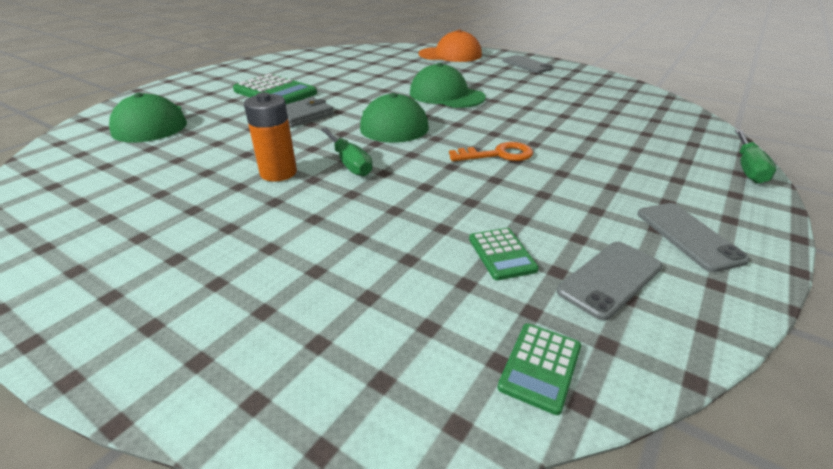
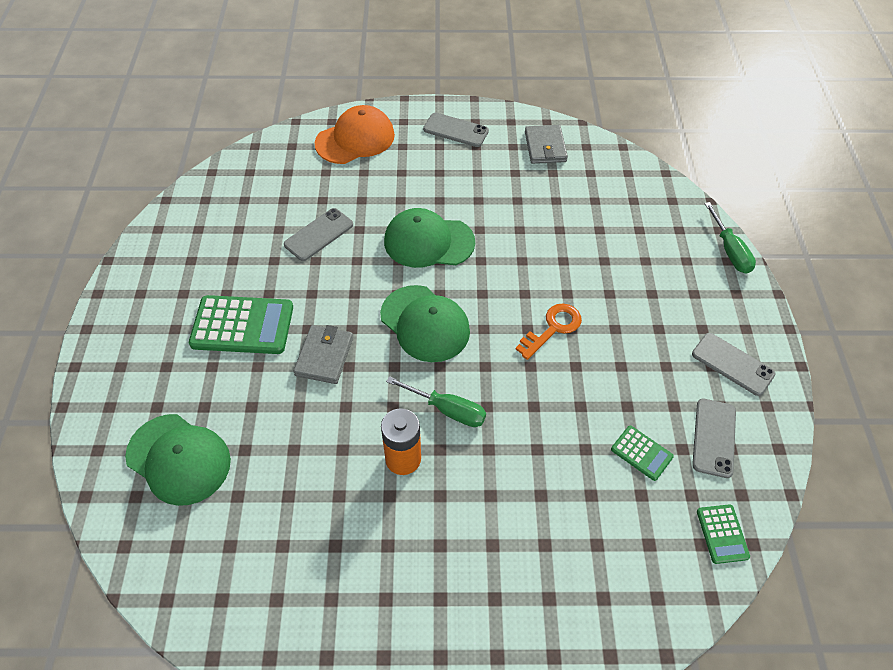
camera: 35 degrees left, 20 degrees up
none -> grey phone [284,208,353,261]
none -> grey wallet [525,125,568,164]

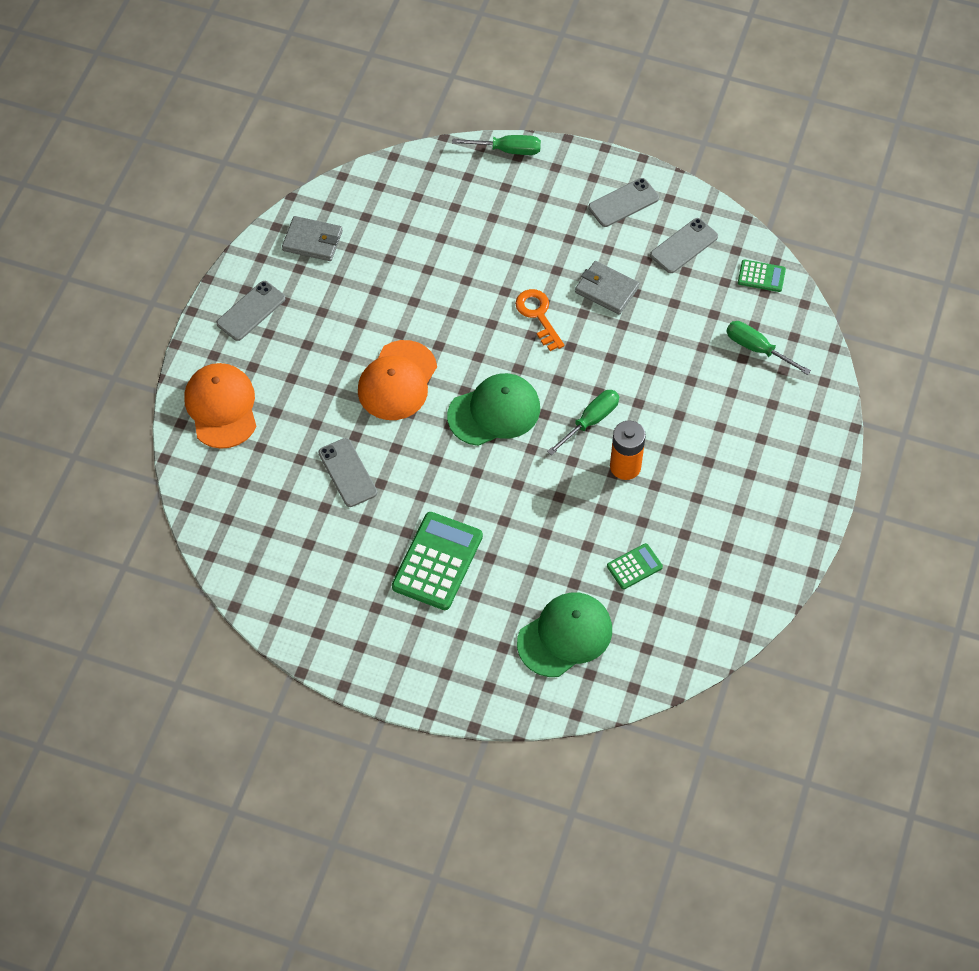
camera: 70 degrees left, 5 degrees up
grey wallet [293,325,353,384] -> grey wallet moved to [575,261,640,315]
green cap [384,208,475,268] -> orange cap [358,340,437,420]
green calculator [611,426,674,481] -> green calculator moved to [607,543,663,589]
grey phone [692,399,736,478] -> grey phone turned 75 degrees counterclockwise [650,218,718,273]
none -> green screwdriver [726,321,811,375]

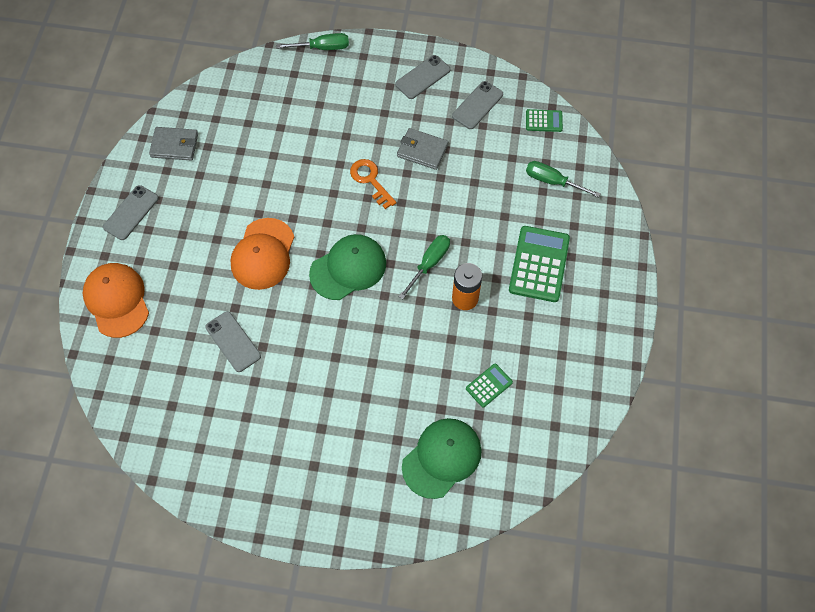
camera: 10 degrees left, 5 degrees up
green calculator [392,512,483,610] -> green calculator moved to [509,226,570,302]

